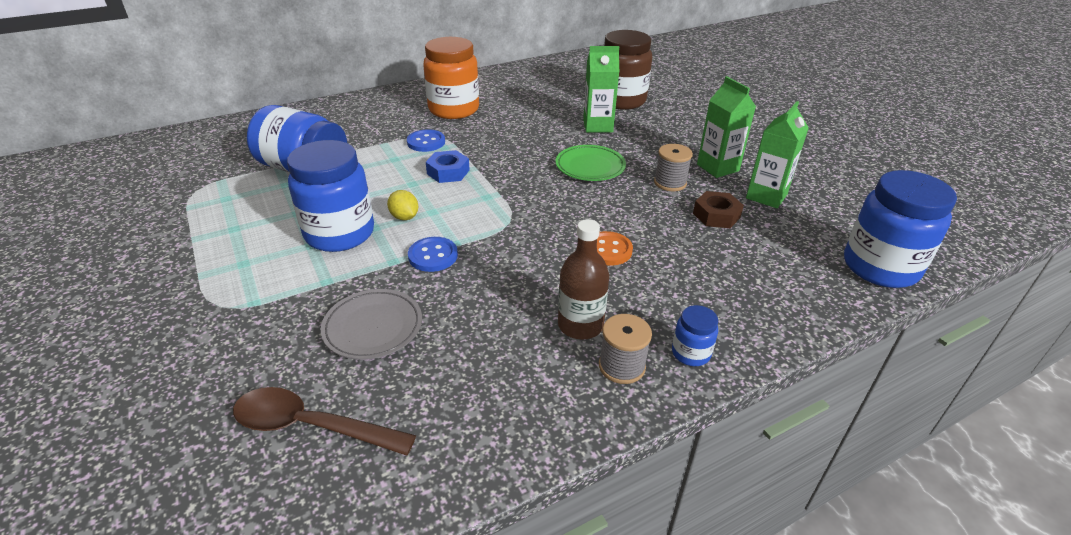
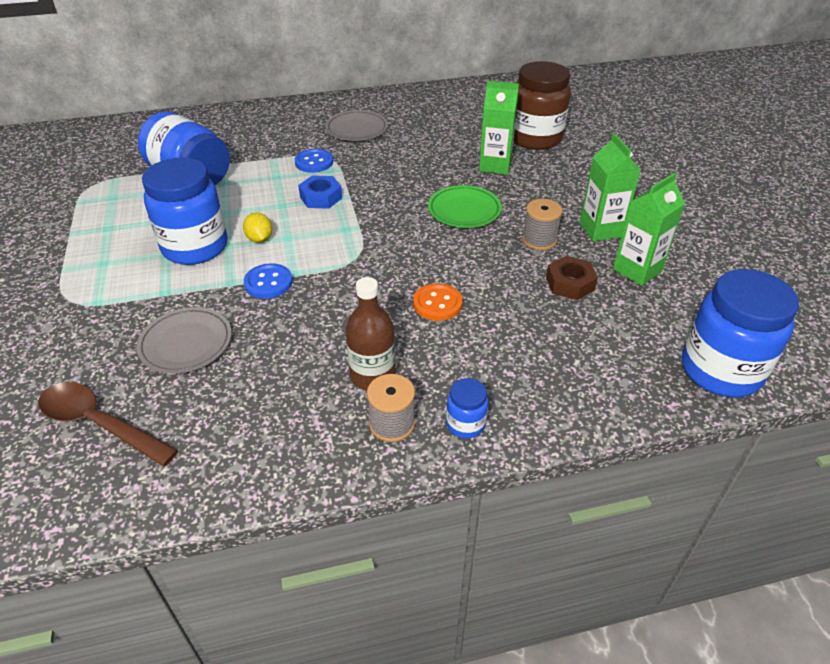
camera: 15 degrees right, 5 degrees up
orange jar [423,37,479,119] -> grey plate [325,110,388,141]

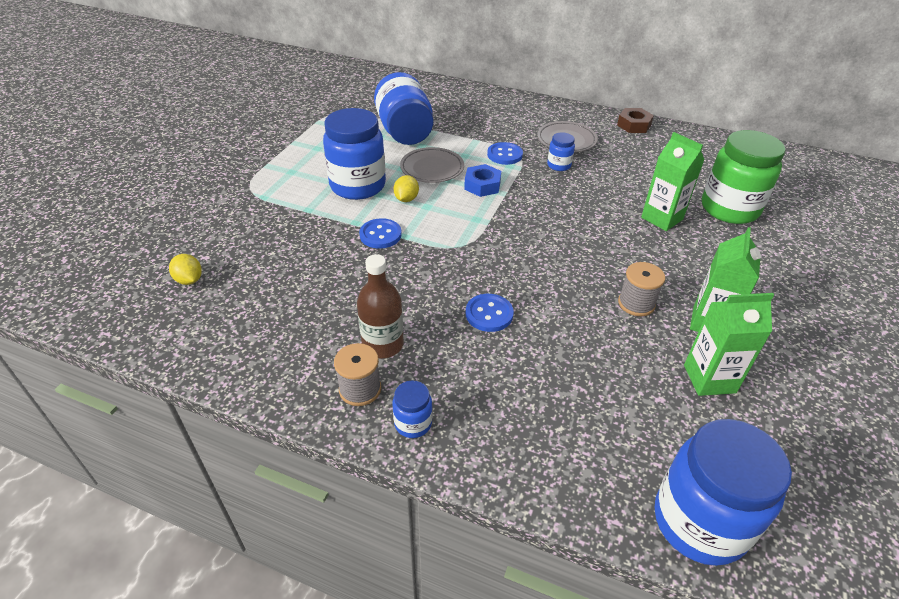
camera: 35 degrees right, 0 degrees up
brown spoon [38,382,178,466] -> yellow lemon [169,254,202,285]
grey plate [136,307,232,373] -> grey plate moved to [400,147,464,183]
orange button [413,283,462,321] -> blue button [466,294,514,332]
green plate [428,185,502,228] -> none
brown jar [514,61,571,150] -> green jar [702,130,786,224]
brown nut [546,256,598,300] -> brown nut moved to [617,108,654,133]
none -> blue jar [547,132,575,171]

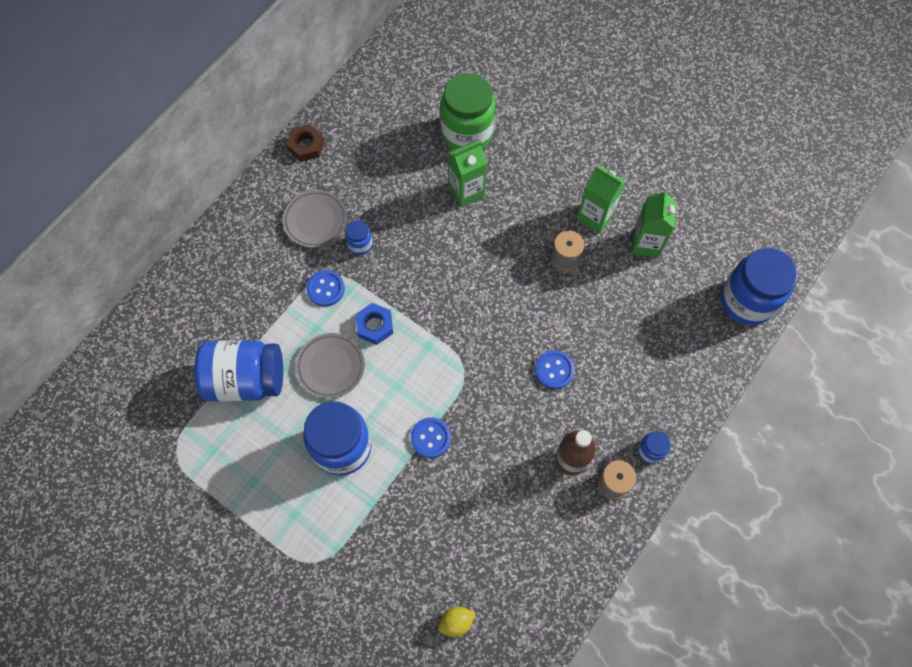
camera: 75 degrees left, 25 degrees up
yellow lemon [394,175,419,202] -> none

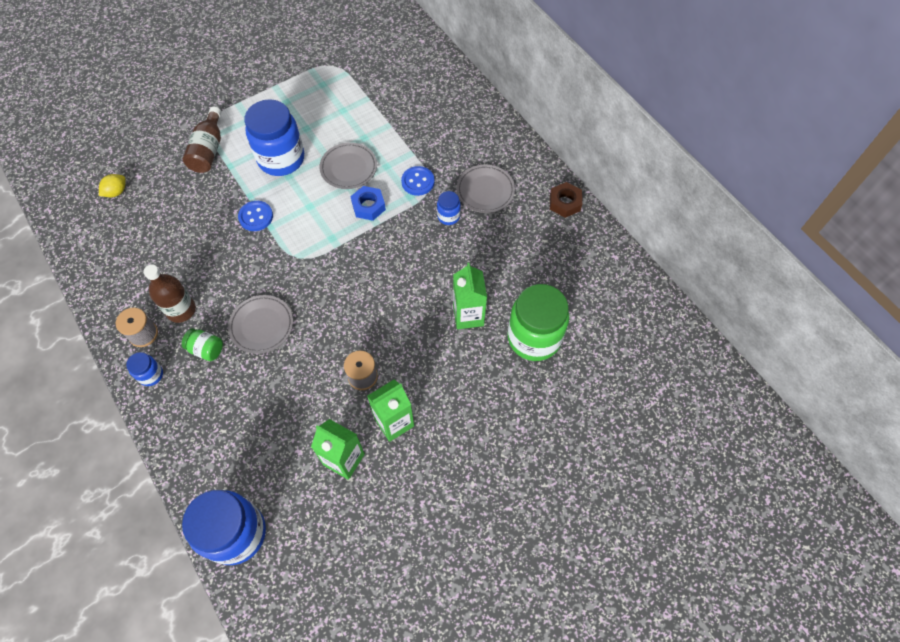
camera: 110 degrees right, 5 degrees down
blue jar [195,340,283,402] -> none
yellow lemon [438,607,475,637] -> yellow lemon turned 45 degrees clockwise [99,174,125,197]
blue button [535,350,575,389] -> grey plate [228,295,293,354]
none -> green jar [181,328,223,361]
none -> brown bottle [183,106,221,173]

